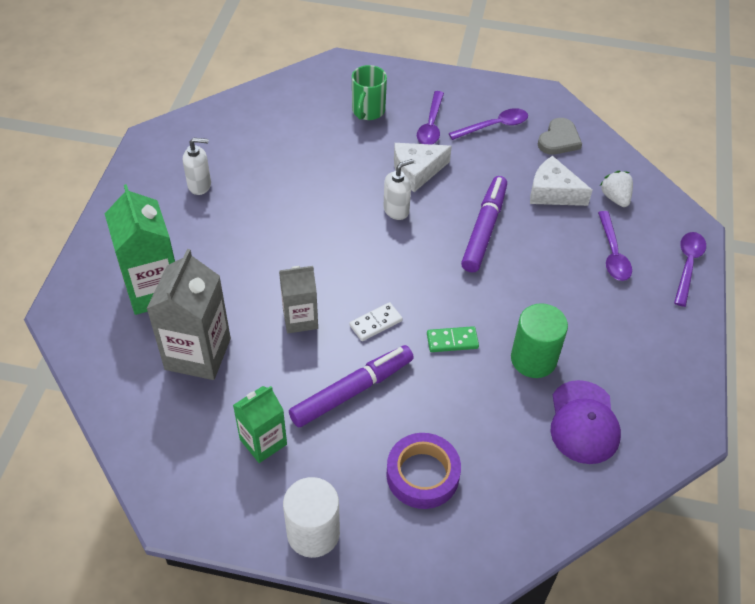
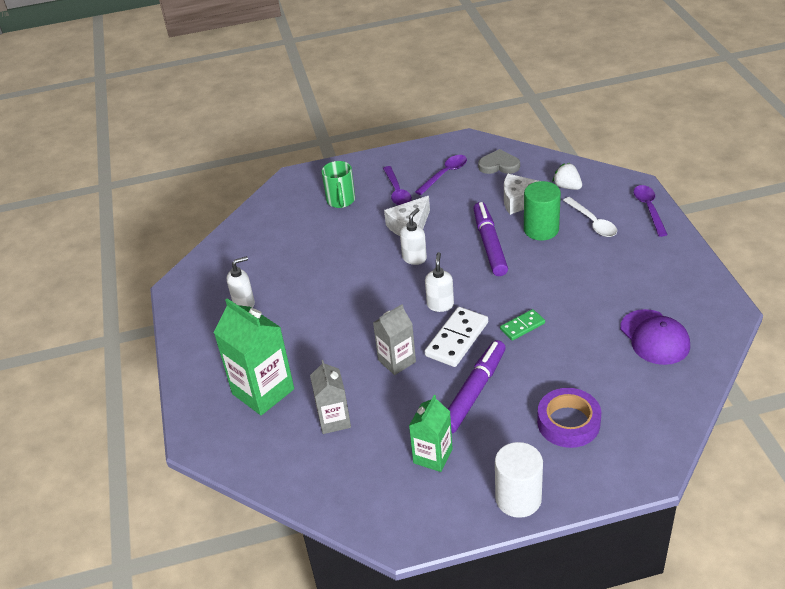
camera: 20 degrees left, 10 degrees down
grey carton [146,249,231,380] -> grey carton [310,360,351,434], size x0.62
white domino [349,302,403,341] -> white domino [425,307,488,367], size x1.69
green cylinder [511,303,568,378] -> green cylinder moved to [524,181,561,240]
grey heart [538,118,582,155] -> grey heart turned 90 degrees counterclockwise [478,149,520,174]
purple spoon [598,211,632,281] -> white spoon [563,197,617,237]
none -> white soap dispenser [425,252,454,312]

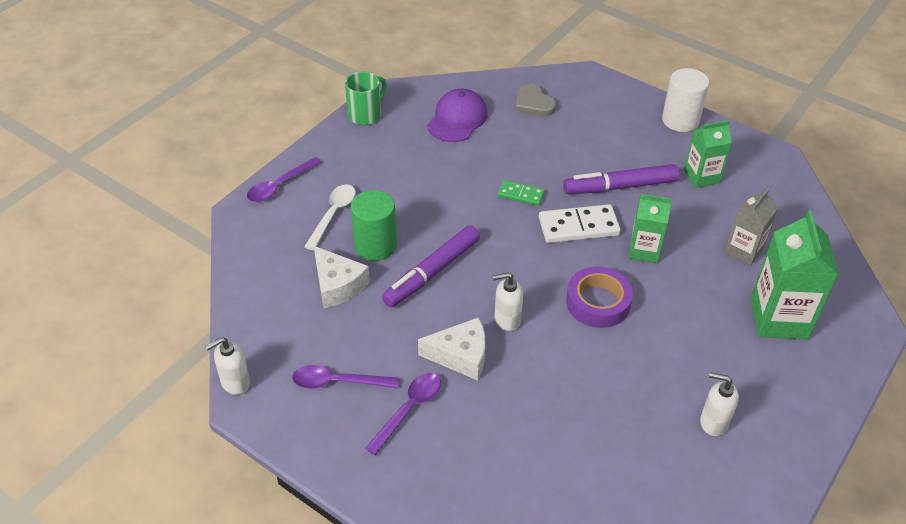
camera: 135 degrees left, 5 degrees up
green mug [321,161,355,208] -> green mug moved to [345,72,387,125]
grey carton [373,304,416,375] -> green carton [628,194,672,263]
white soap dispenser [425,252,454,312] -> white soap dispenser moved to [205,337,250,395]
grey heart [478,149,520,174] -> grey heart moved to [515,83,556,116]
purple tape [537,388,601,448] -> purple tape moved to [566,267,633,328]
white strawberry [553,163,582,190] -> none

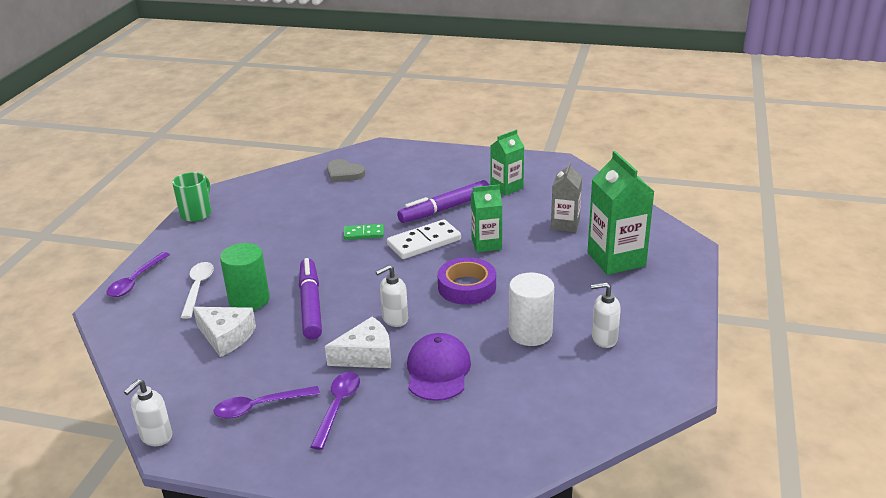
camera: 20 degrees left, 15 degrees down
purple marker [382,225,480,307] -> purple marker turned 150 degrees clockwise [299,258,322,340]
purple cap [427,89,488,142] -> purple cap moved to [407,333,471,401]
white cylinder [662,68,709,132] -> white cylinder moved to [509,273,554,346]

